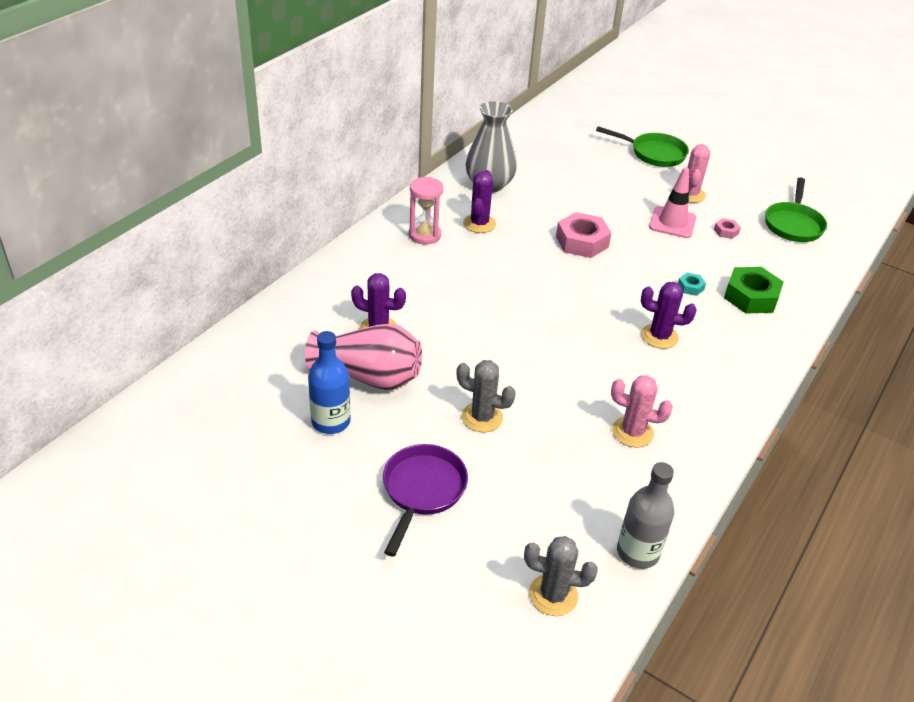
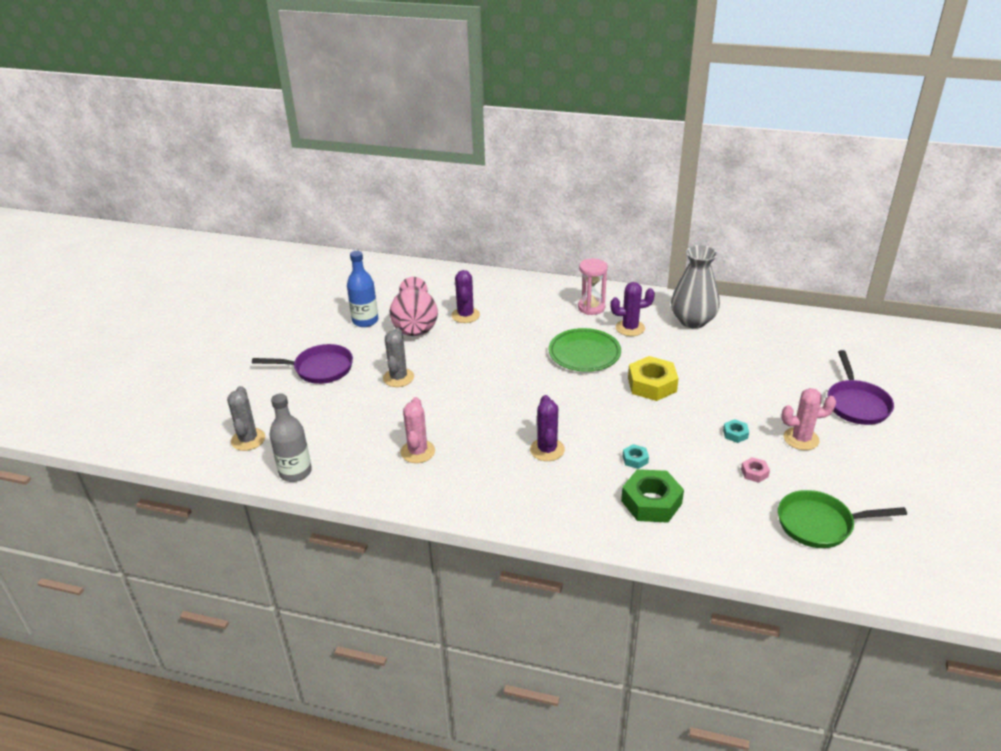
camera: 75 degrees right, 5 degrees down
pink nut [556,212,611,258] -> yellow nut [628,356,679,401]
green pan [596,127,689,167] -> purple pan [828,350,894,425]
pink traffic cone [649,168,696,238] -> turquoise nut [723,419,749,443]
none -> green plate [548,328,621,372]

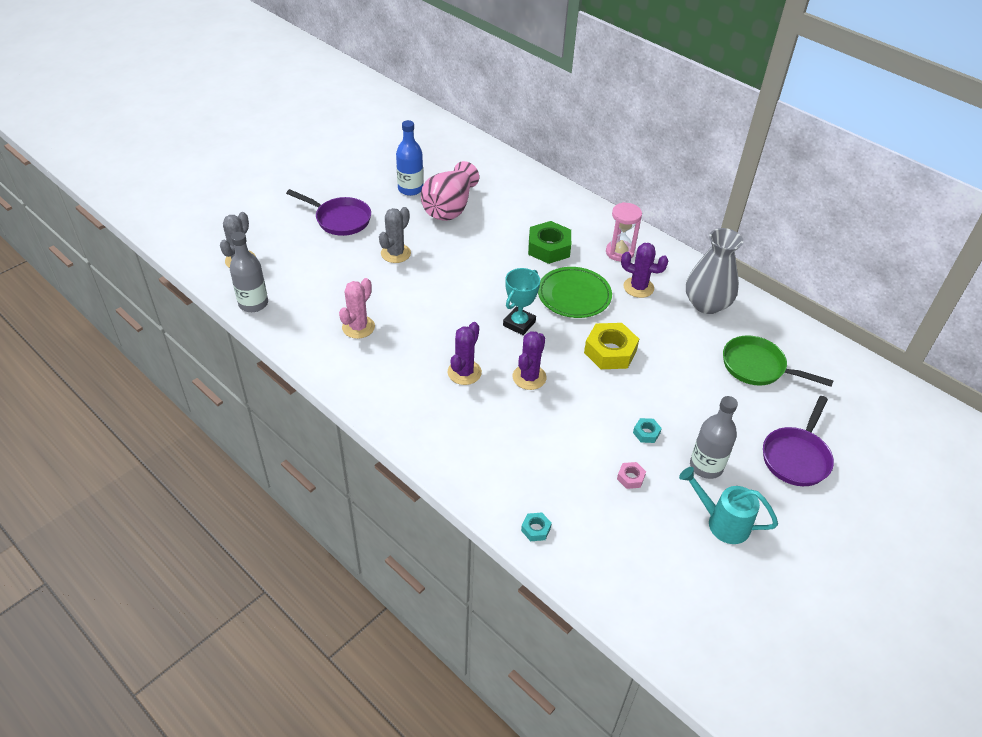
camera: 25 degrees right, 10 degrees up
purple cactus [451,270,480,323] -> purple cactus moved to [512,331,547,390]
green nut [621,469,684,523] -> green nut moved to [528,221,571,264]
turquoise nut [623,444,649,469] -> turquoise nut moved to [521,512,552,541]
green pan [778,490,907,548] -> green pan moved to [723,335,833,387]
pink cactus [781,388,836,450] -> grey bottle [690,396,738,479]
none -> turquoise trophy [503,268,540,335]
none -> turquoise watering can [679,467,778,544]

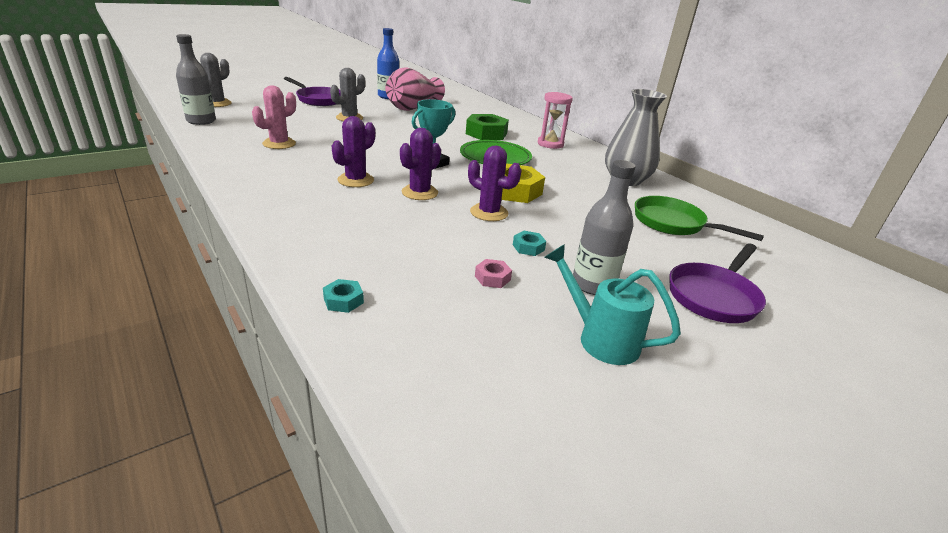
camera: 10 degrees right, 15 degrees down
purple cactus [621,243,669,298] -> purple cactus moved to [468,145,521,221]

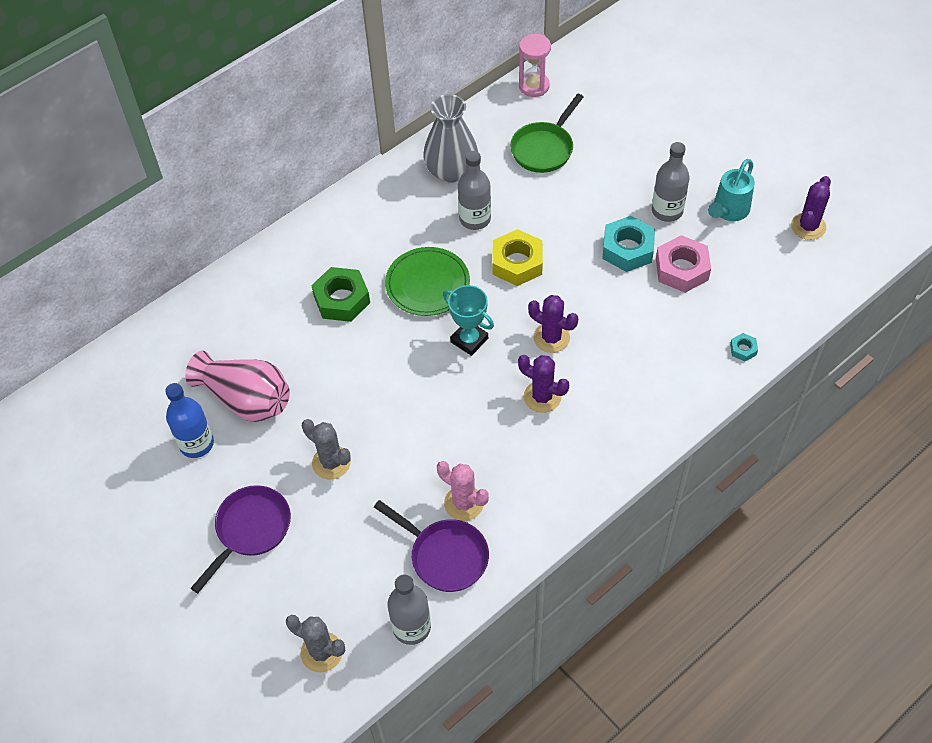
camera: 90 degrees left, 25 degrees up
purple cactus [468,145,521,221] -> purple cactus moved to [791,176,831,240]
pink nut [475,259,512,288] -> pink nut [656,235,711,293], size x2.12
turquoise nut [513,231,546,256] -> turquoise nut [602,216,655,272], size x2.12
pink hourglass [538,92,573,149] -> pink hourglass moved to [519,34,551,97]
purple pan [669,243,766,323] -> purple pan moved to [374,500,489,592]
none -> grey bottle [458,151,491,230]

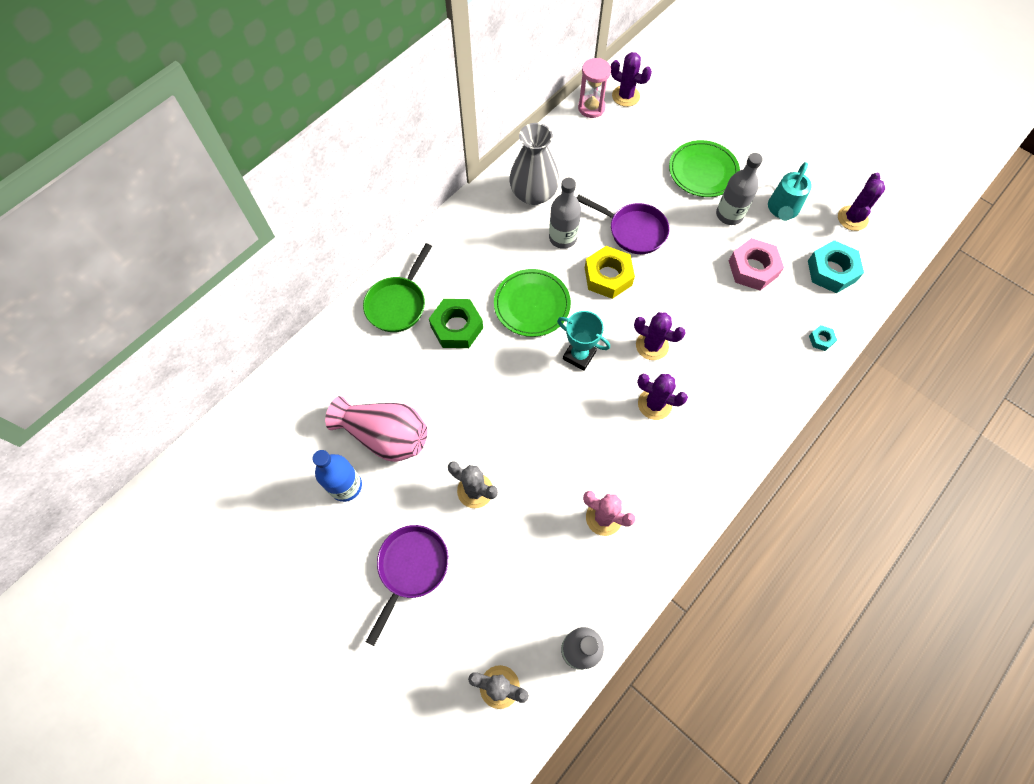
camera: 10 degrees left, 10 degrees up
purple pan [374,500,489,592] -> purple pan moved to [577,195,669,254]
green pan [510,94,584,173] -> green pan moved to [363,243,432,332]
turquoise nut [602,216,655,272] -> turquoise nut moved to [808,240,864,293]
none -> purple cactus [611,52,652,107]
none -> green plate [669,140,740,197]

